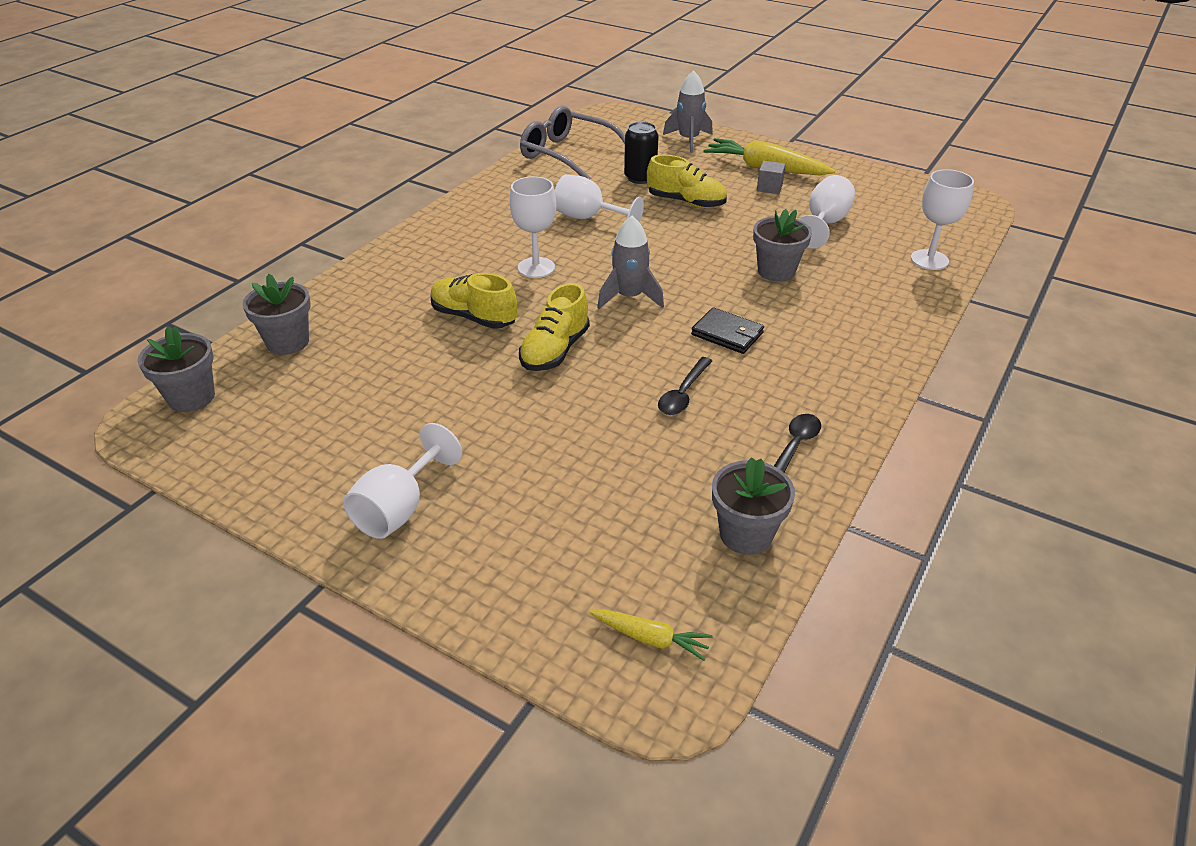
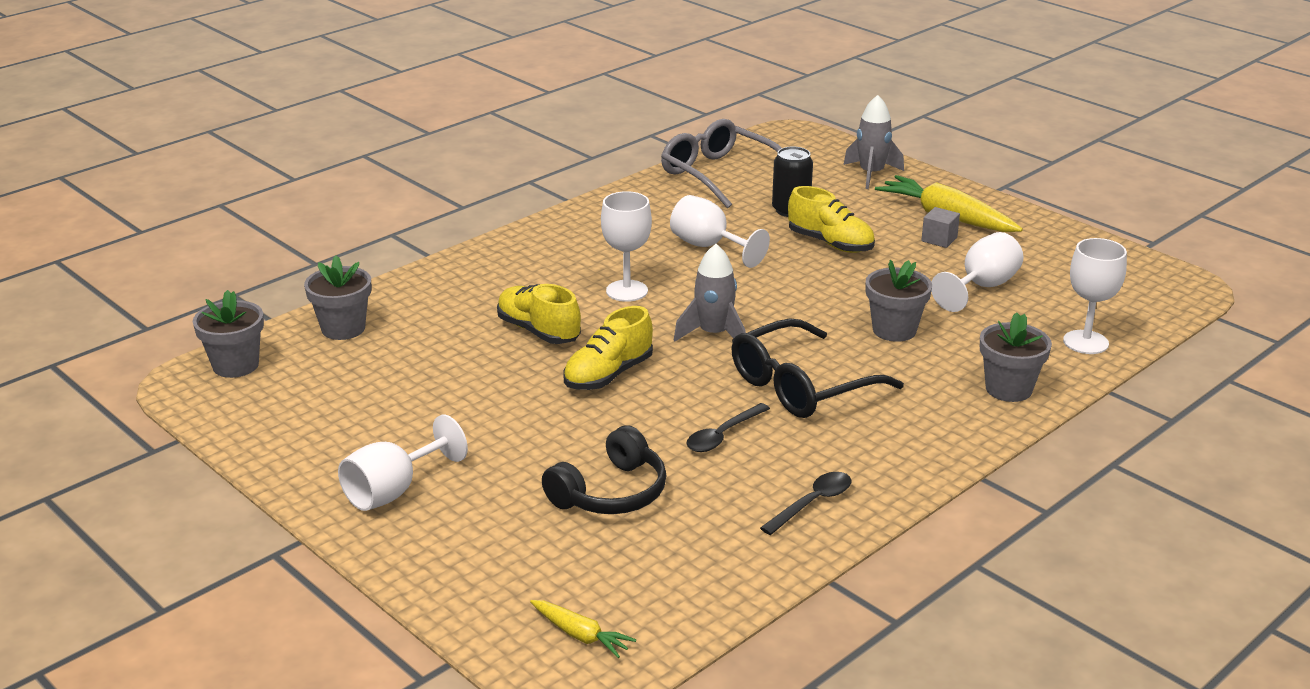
camera: 15 degrees right, 10 degrees down
black wallet [691,307,764,354] -> black glasses [731,318,904,418]
grey flower pot [712,457,795,555] -> grey flower pot moved to [980,312,1052,402]
none -> black headphones [542,425,666,514]

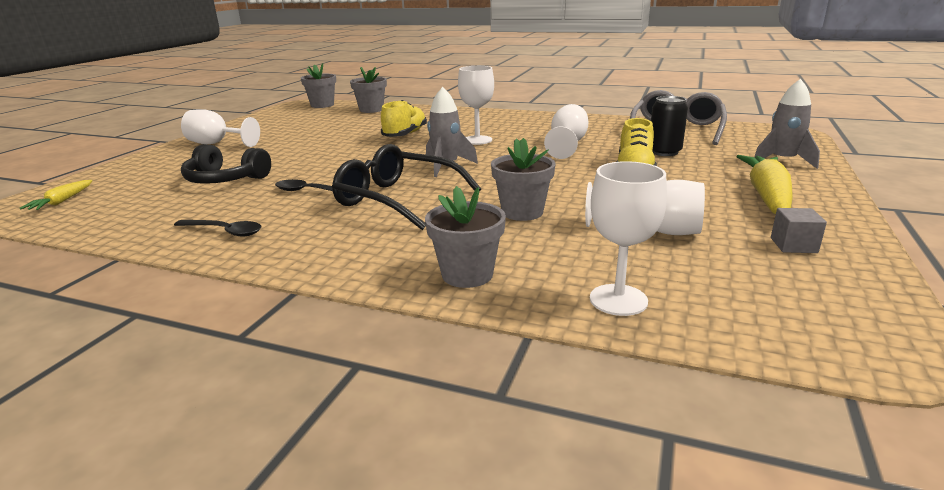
camera: 65 degrees right, 5 degrees down
yellow shoe [564,306,653,390] -> none
grey cube [921,207,960,248] -> grey cube moved to [771,208,827,253]

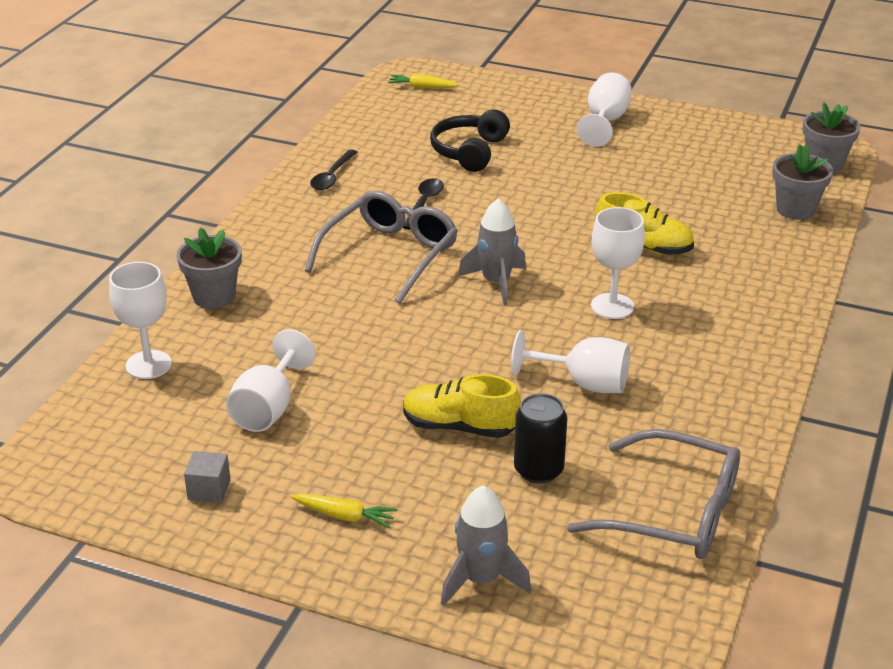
camera: 90 degrees right, 10 degrees up
black glasses [332,144,481,230] -> grey glasses [305,191,458,304]
grey flower pot [491,138,556,221] -> none
yellow carrot [736,155,793,215] -> yellow carrot [290,494,397,528], size x0.51

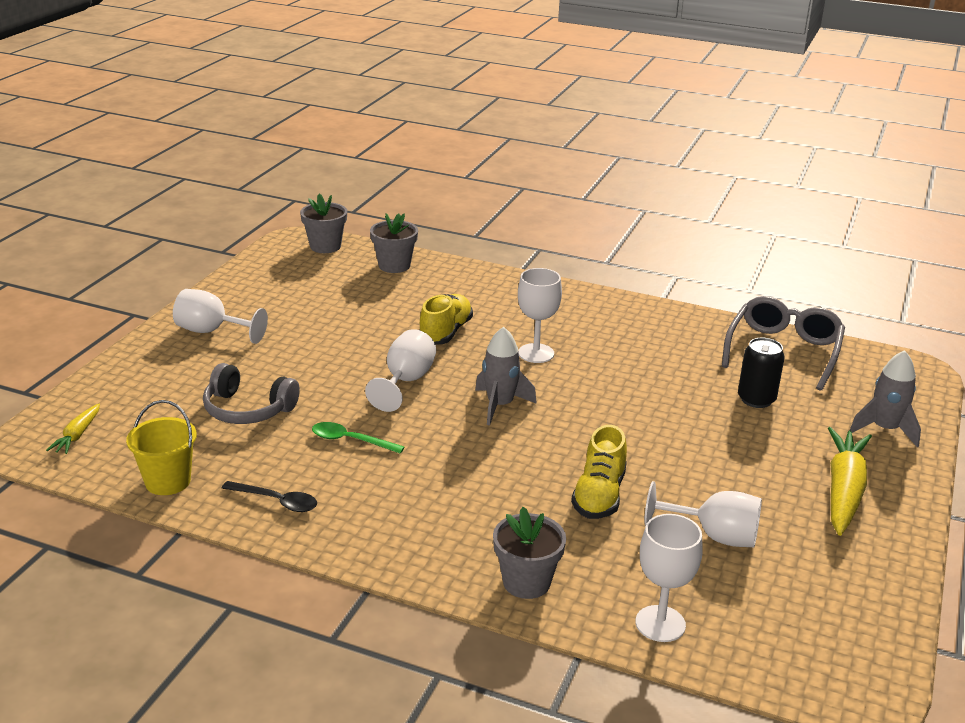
camera: 90 degrees left, 5 degrees down
grey cube [184,451,231,503] -> none
yellow carrot [290,494,397,528] -> yellow carrot [828,427,872,536], size x1.96
grey glasses [305,191,458,304] -> none
black spoon [403,178,444,230] -> green spoon [312,422,404,454]
yellow shoe [403,374,521,438] -> yellow shoe moved to [571,425,627,519]
black headphones [430,109,510,172] -> grey headphones [203,363,300,424]
white goblet [511,330,630,393] -> white goblet moved to [365,329,436,412]
none -> yellow bucket [126,400,197,495]

